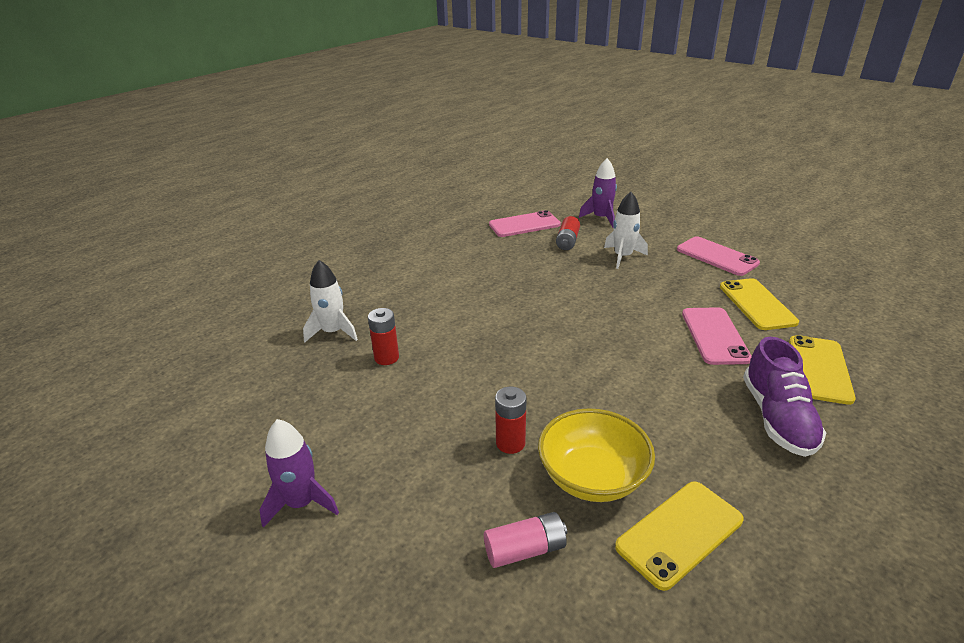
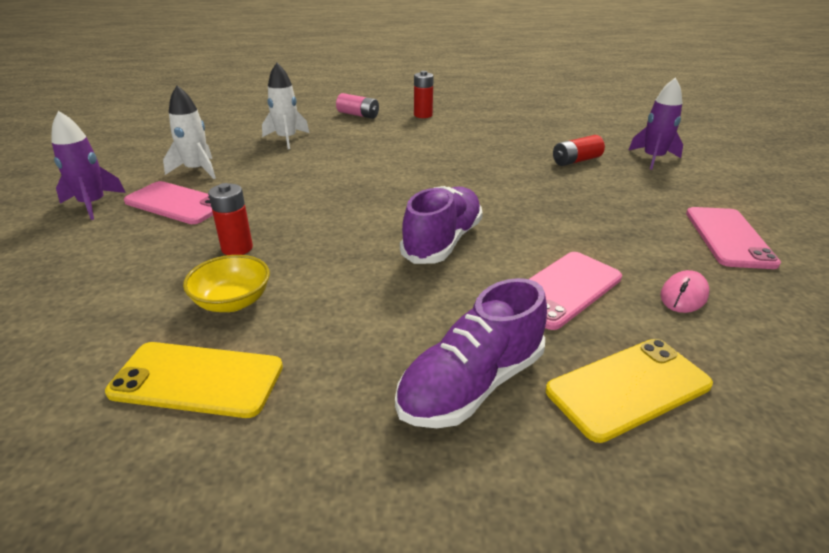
camera: 45 degrees right, 0 degrees up
red battery [368,308,399,365] -> red battery moved to [414,71,434,118]
pink battery [484,512,567,568] -> pink battery moved to [336,93,379,119]
pink phone [489,210,561,237] -> pink phone moved to [124,181,213,224]
yellow bowl [538,408,655,502] -> yellow bowl [183,255,270,312], size x0.65
white rocket [604,192,648,269] -> white rocket moved to [163,85,216,179]
yellow phone [720,278,799,330] -> pink mouse [660,270,709,313]
none -> purple shoe [400,186,483,264]

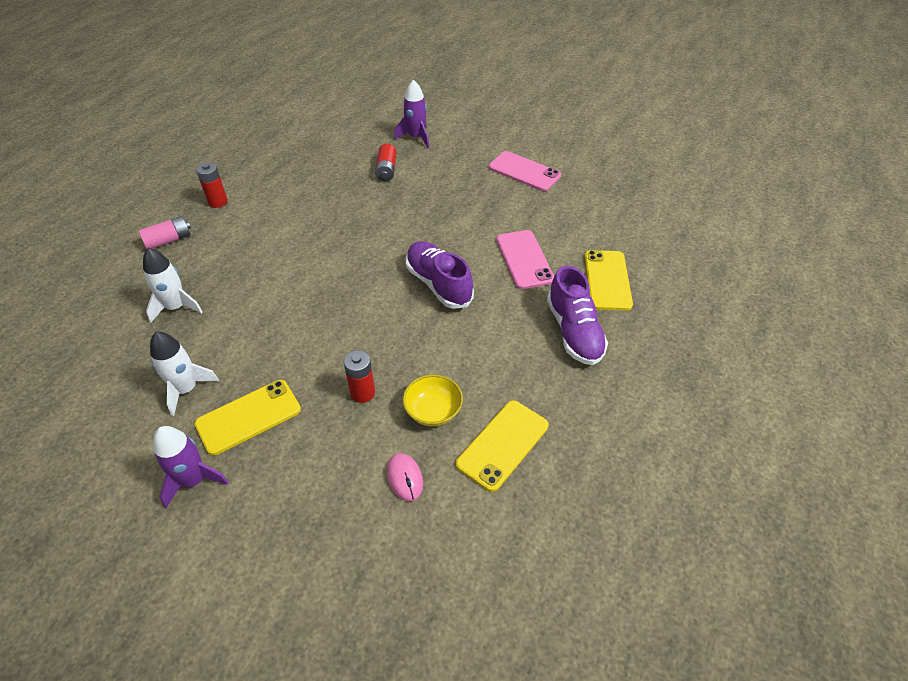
camera: 60 degrees left, 15 degrees up
pink phone [124,181,213,224] -> yellow phone [195,380,301,455]
pink mouse [660,270,709,313] -> pink mouse moved to [387,453,423,501]

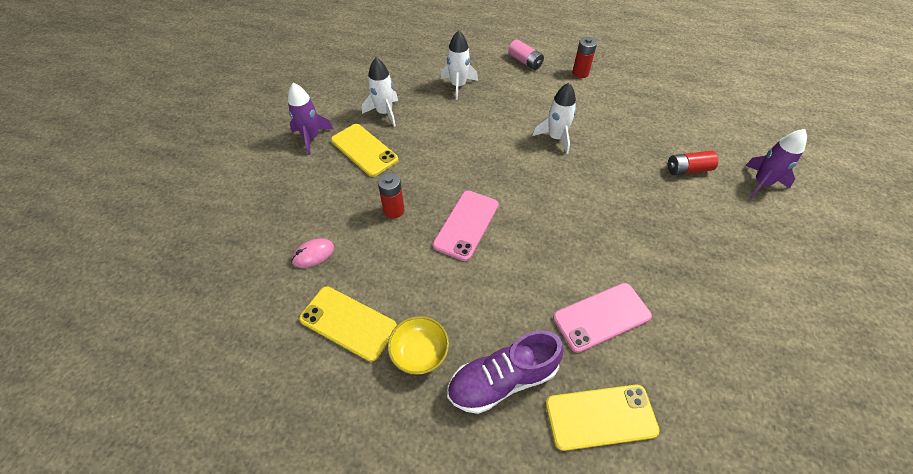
camera: 80 degrees right, 5 degrees up
yellow bowl [403,374,463,426] -> yellow bowl moved to [388,316,449,375]
purple shoe [406,241,474,309] -> none
pink phone [489,151,561,191] -> pink phone moved to [433,190,499,261]
none -> white rocket [532,83,576,154]

